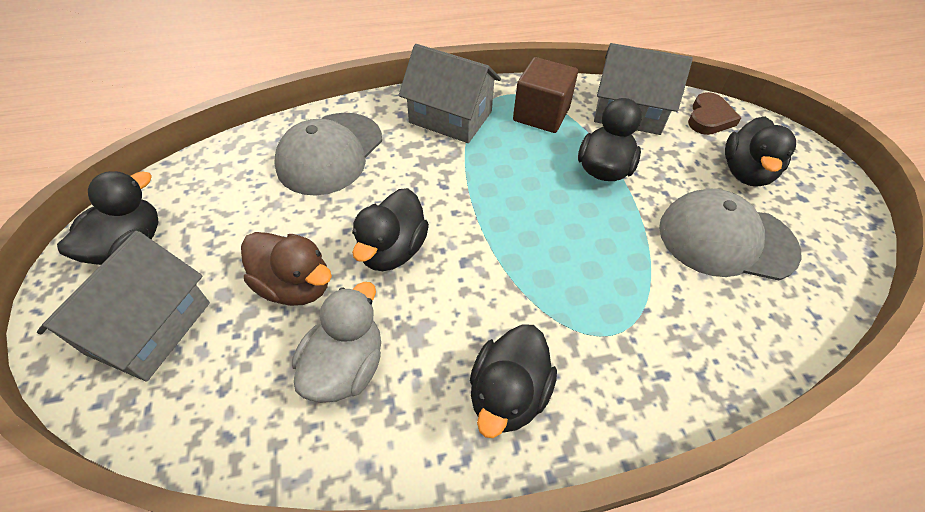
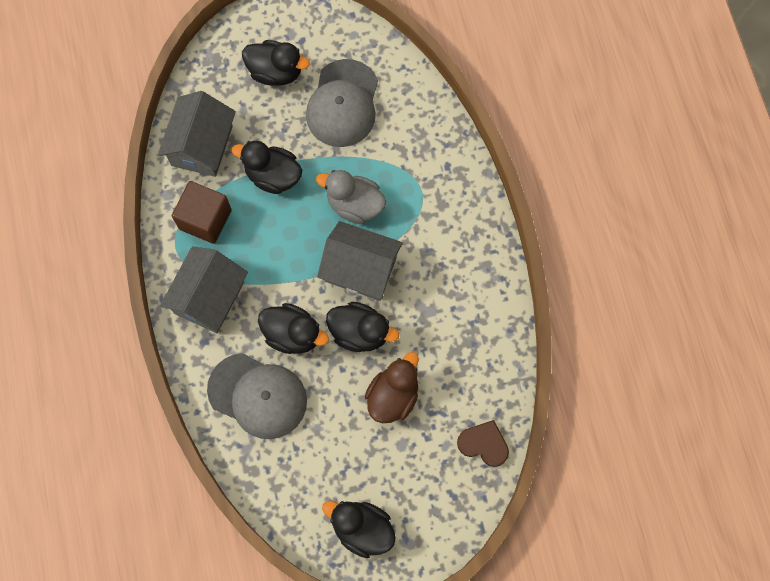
camera: 90 degrees left, 20 degrees up
grey house [37,231,210,382] -> grey house moved to [317,221,403,301]
grey duck [292,282,381,403] -> grey duck moved to [316,170,386,224]
black duck [470,324,557,438] -> black duck moved to [258,303,329,354]
brown heart [688,92,741,135] -> brown heart moved to [457,420,509,467]

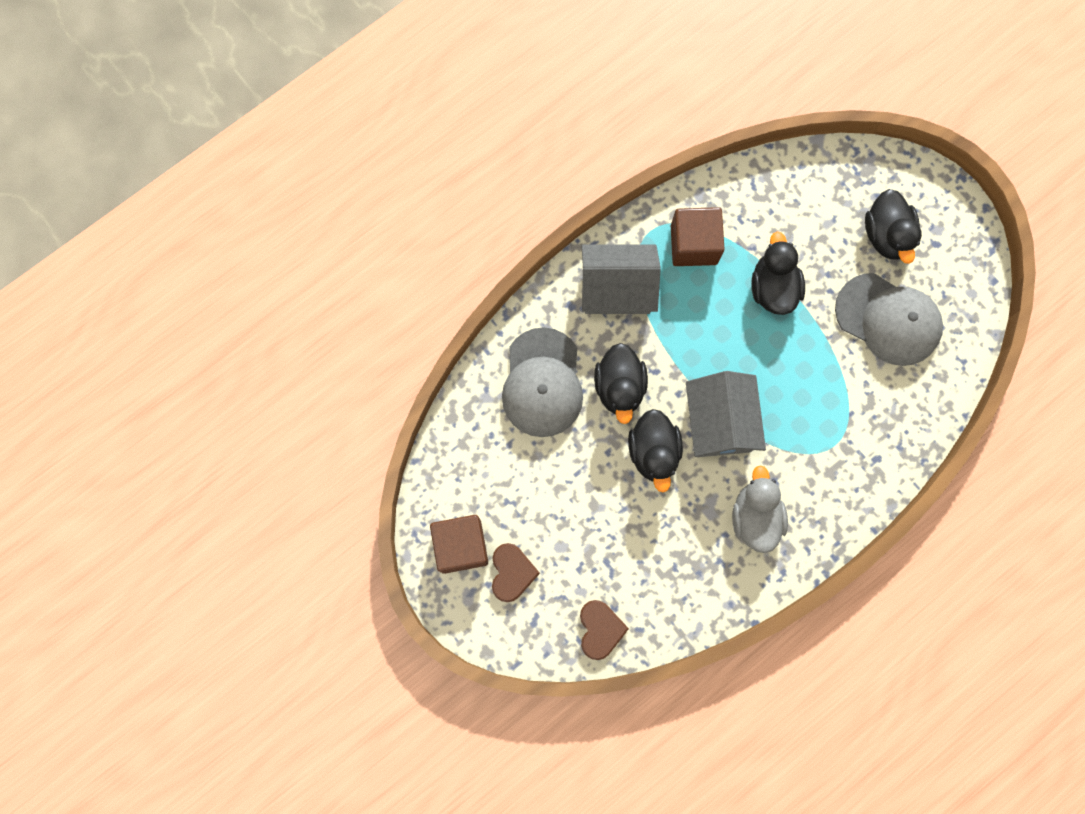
camera: 65 degrees right, 5 degrees up
grey house [158,91,236,177] -> none
grey cap [306,59,378,147] -> grey cap turned 135 degrees counterclockwise [835,273,943,366]
grey duck [316,170,386,224] -> grey duck moved to [732,465,788,553]
black duck [322,501,396,558] -> brown cube [430,515,488,574]
brown duck [365,352,419,423] -> none
none -> brown heart [492,543,540,602]

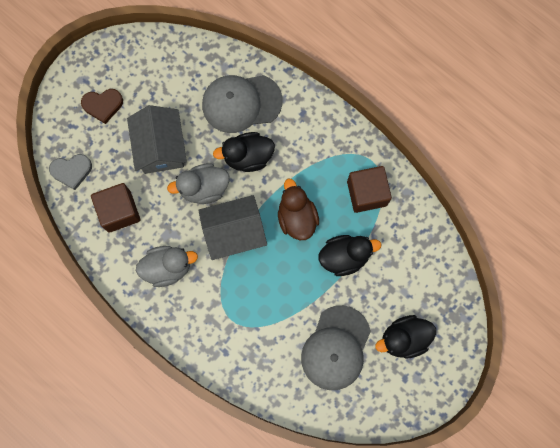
camera: 80 degrees right, 0 degrees up
brown cube [430,515,488,574] -> brown cube moved to [91,183,140,233]
brown heart [580,600,629,660] -> grey heart [49,154,92,190]
grey house [582,245,661,314] -> grey house moved to [127,105,187,174]
black duck [628,409,683,493] -> grey duck [167,164,229,204]
none -> brown duck [278,179,319,240]

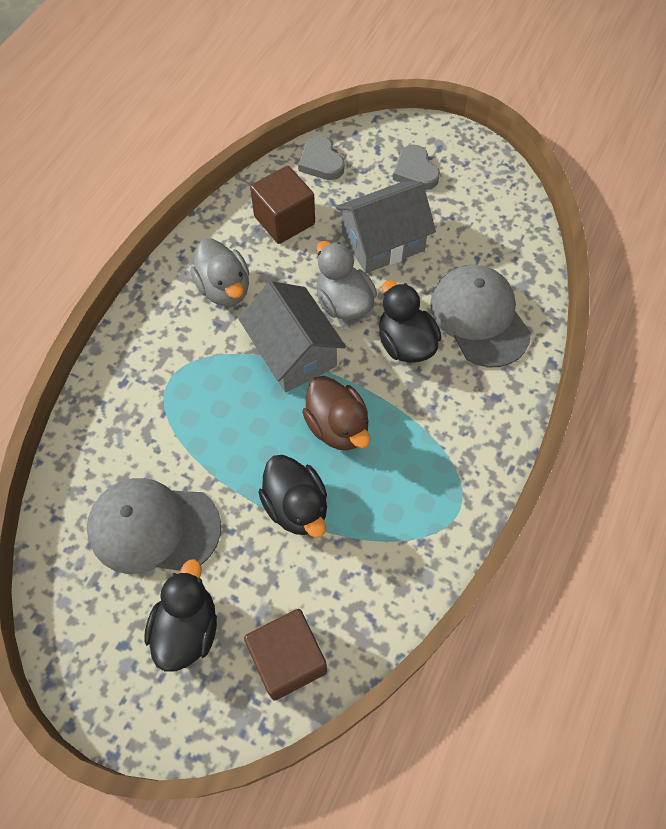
camera: 75 degrees right, 15 degrees down
brown heart [81,89,123,124] -> grey heart [393,145,440,190]
brown duck [278,179,319,240] -> brown duck turned 90 degrees clockwise [302,376,370,450]
brown cube [347,166,392,213] -> brown cube moved to [244,609,327,701]
black duck [375,315,436,359] -> black duck turned 45 degrees clockwise [144,559,217,672]

